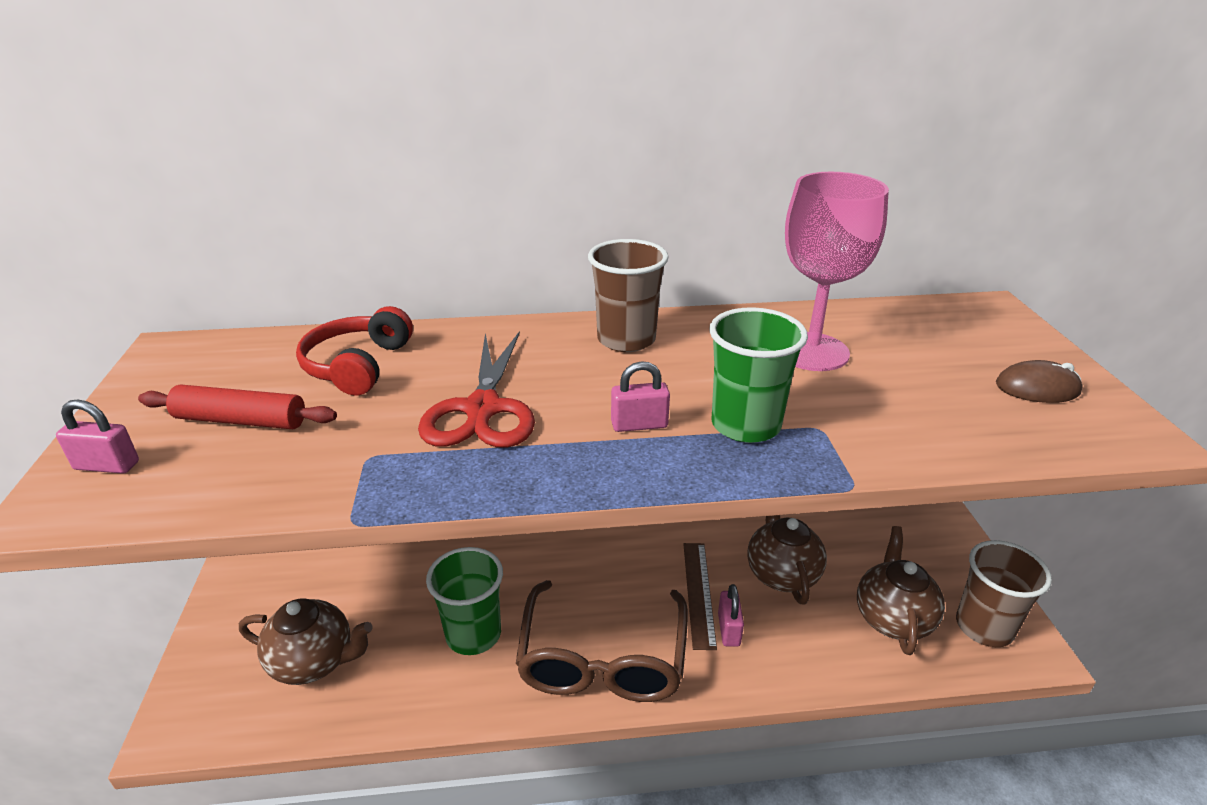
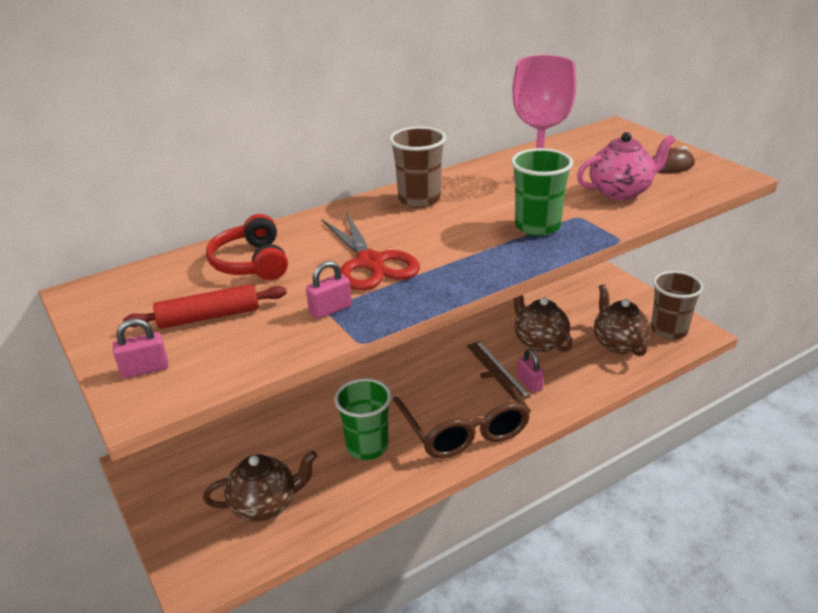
camera: 25 degrees left, 0 degrees up
pink padlock [611,361,670,432] -> pink padlock moved to [306,261,352,319]
none -> pink teapot [577,132,675,200]

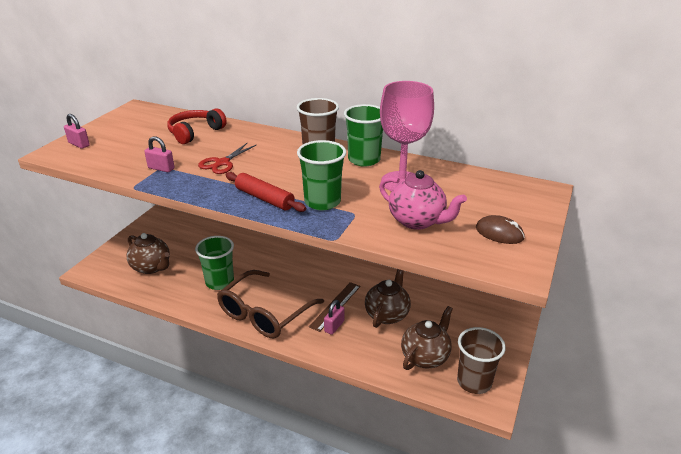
camera: 55 degrees right, 0 degrees up
red rolling pin [123,284,287,329] -> red rolling pin moved to [226,172,306,212]
red scissors [322,212,420,290] -> red scissors [198,142,256,174], size x0.66
none -> green cup [344,104,383,167]

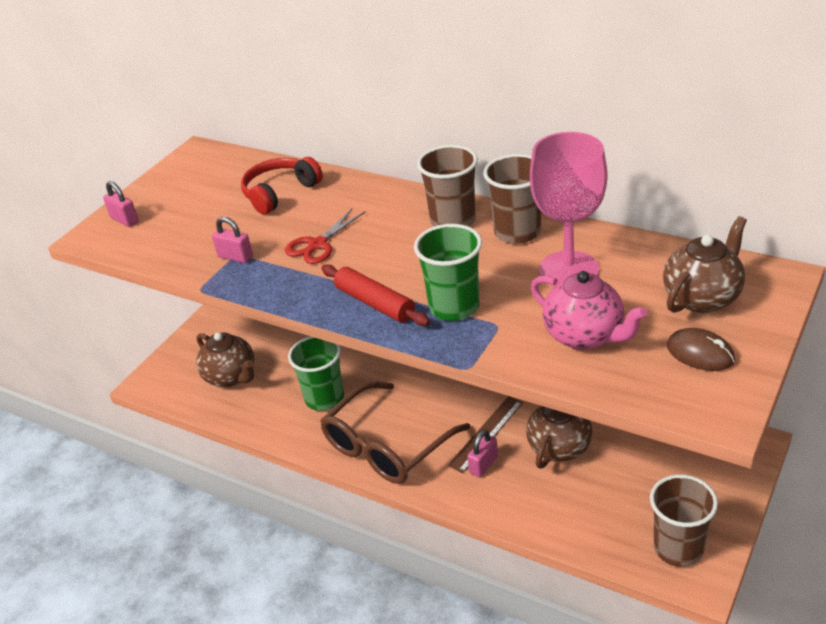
camera: 10 degrees right, 5 degrees up
green cup [344,104,383,167] -> brown cup [483,154,541,244]
brown teapot [401,306,453,370] -> brown teapot moved to [663,216,747,313]

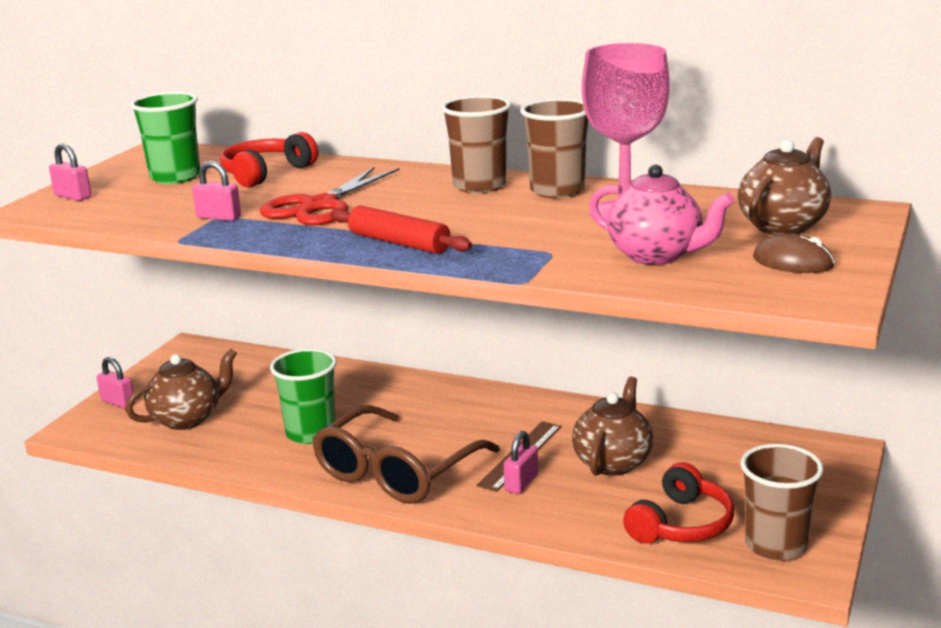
camera: 10 degrees left, 15 degrees down
brown teapot [196,332,255,387] -> brown teapot turned 75 degrees counterclockwise [125,348,237,430]
red scissors [285,208,366,264] -> red scissors [260,167,400,225], size x1.51
green cup [414,224,482,321] -> green cup moved to [130,92,200,184]
none -> pink padlock [97,357,135,409]
none -> red headphones [623,462,734,544]

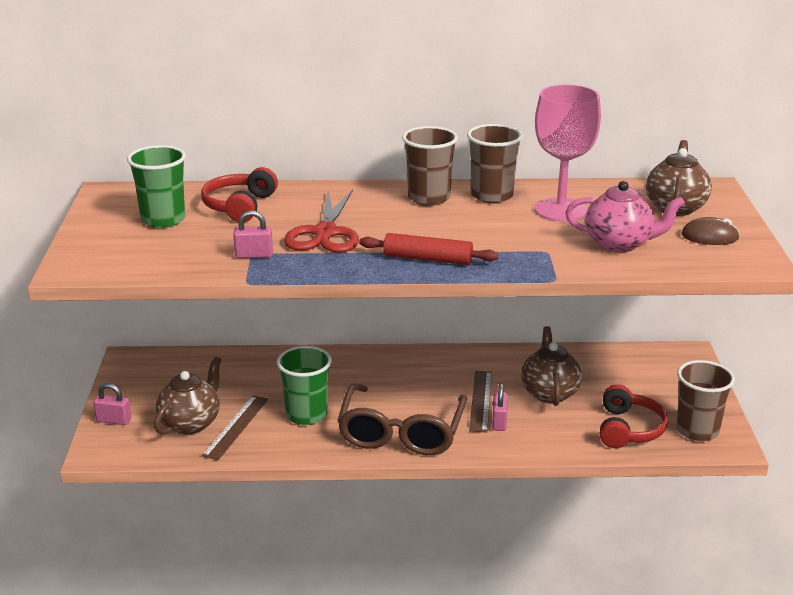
camera: 25 degrees left, 5 degrees up
pink padlock [49,143,91,201] -> none
none -> brown ruler [202,396,268,460]

